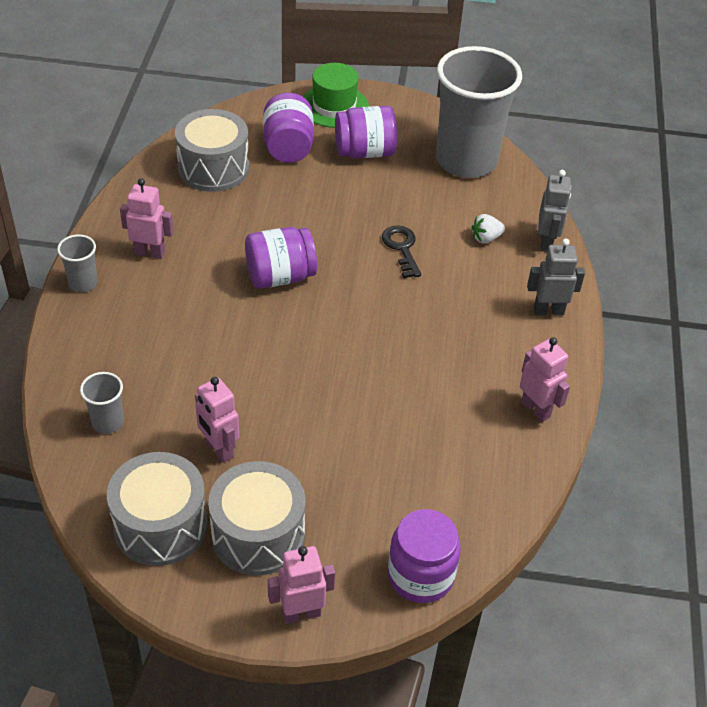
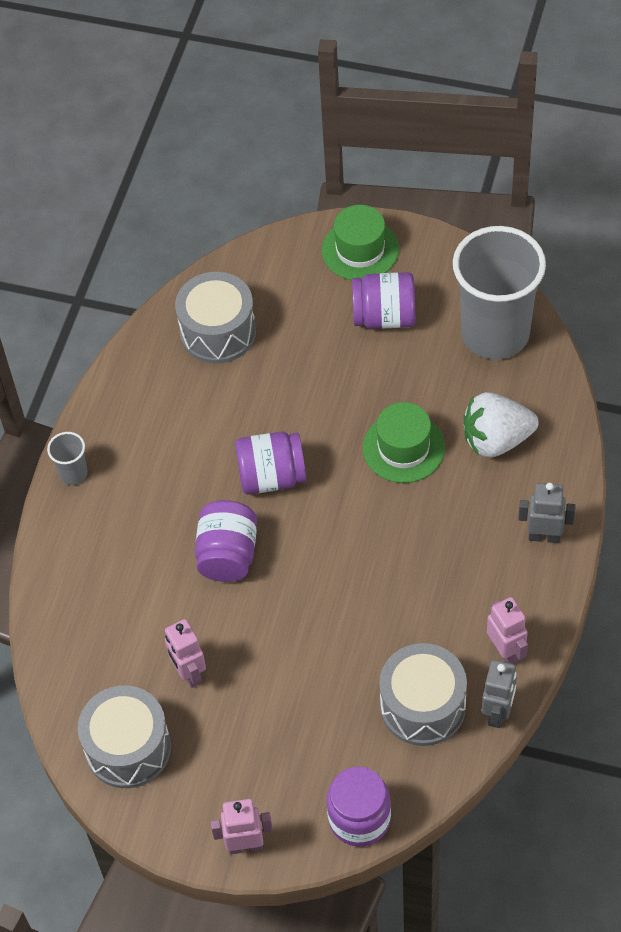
camera: 15 degrees right, 10 degrees up
grey cup [80,372,124,434] -> none
pink robot [120,178,174,259] -> none
grey drum [208,461,305,576] -> grey drum moved to [379,643,467,746]
purple jar [263,93,314,163] -> purple jar moved to [195,500,257,582]
black key [382,225,421,278] -> green hat [363,402,445,483]
white strawberry [472,214,505,244] -> white strawberry [463,392,539,458], size x2.06
grey robot [538,170,571,252] -> grey robot moved to [482,660,517,728]

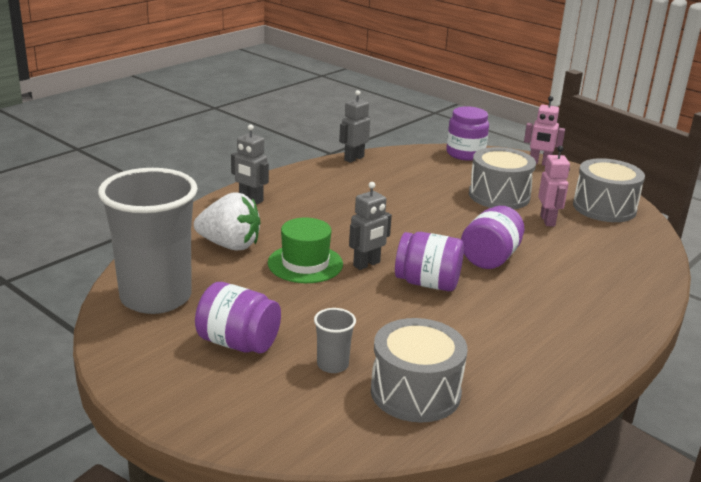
camera: 160 degrees left, 30 degrees down
grey cup [47,432,88,485] -> grey cup moved to [314,308,356,373]
green hat [322,205,399,280] -> none
grey drum [379,643,467,746] -> grey drum moved to [469,147,536,209]
pink robot [487,597,528,664] -> none
none -> grey robot [349,182,392,270]

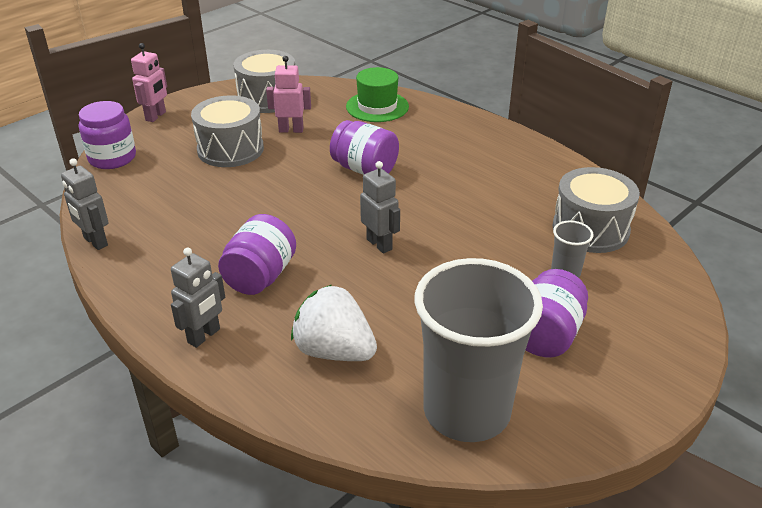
camera: 85 degrees left, 10 degrees up
white strawberry [194,192,261,250] -> white strawberry turned 75 degrees counterclockwise [291,285,377,361]
green hat [268,218,343,283] -> green hat moved to [346,67,409,122]
purple jar [395,232,464,291] -> purple jar moved to [218,214,296,295]

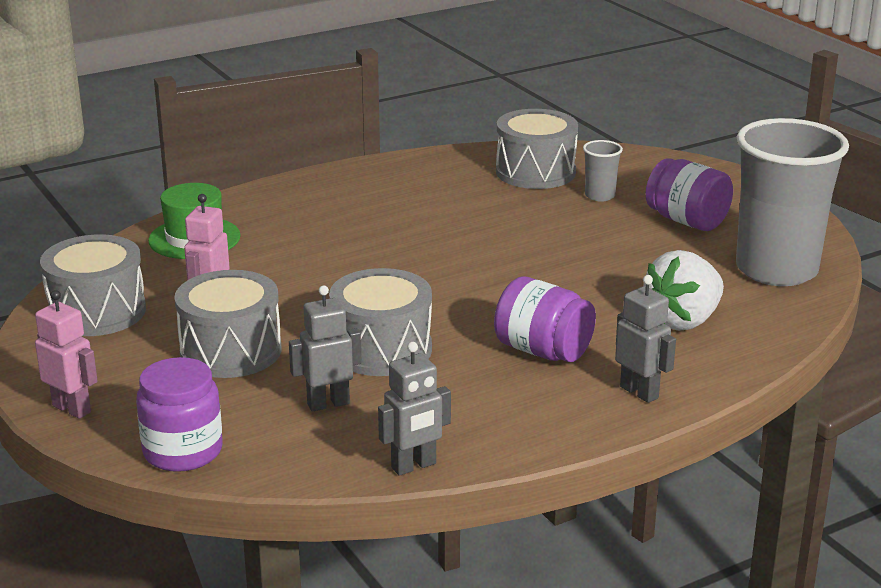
camera: 75 degrees left, 10 degrees down
purple jar [330,120,399,175] -> none
grey robot [360,161,400,254] -> grey robot moved to [289,285,362,412]
none -> grey drum [329,268,432,376]

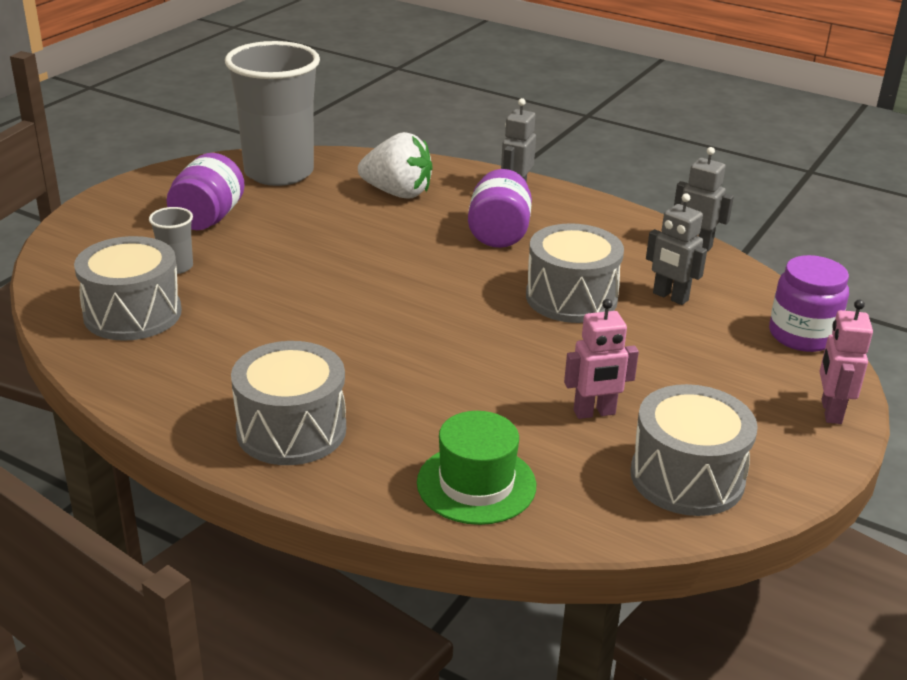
camera: 120 degrees left, 5 degrees up
grey drum [174,270,281,378] -> grey drum moved to [231,341,346,465]

